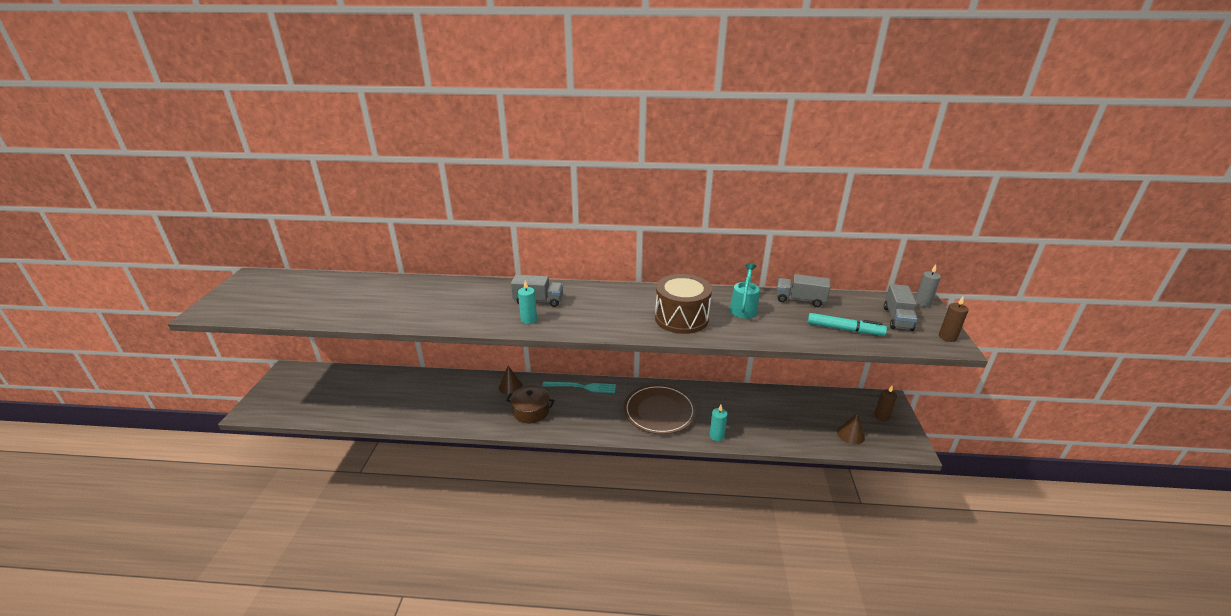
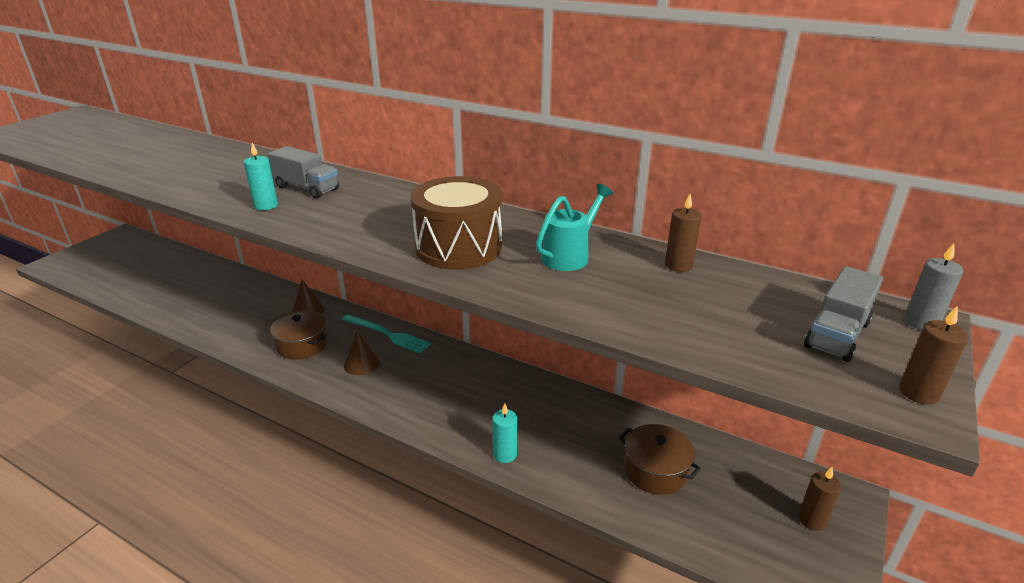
camera: 25 degrees right, 0 degrees up
brown plate [624,384,696,434] -> none
grey truck [777,274,830,307] -> brown candle [665,194,701,272]
turquoise marker [808,313,887,336] -> none
brown cone [837,412,865,445] -> brown cone moved to [344,331,380,375]
none -> brown pot [619,424,701,495]

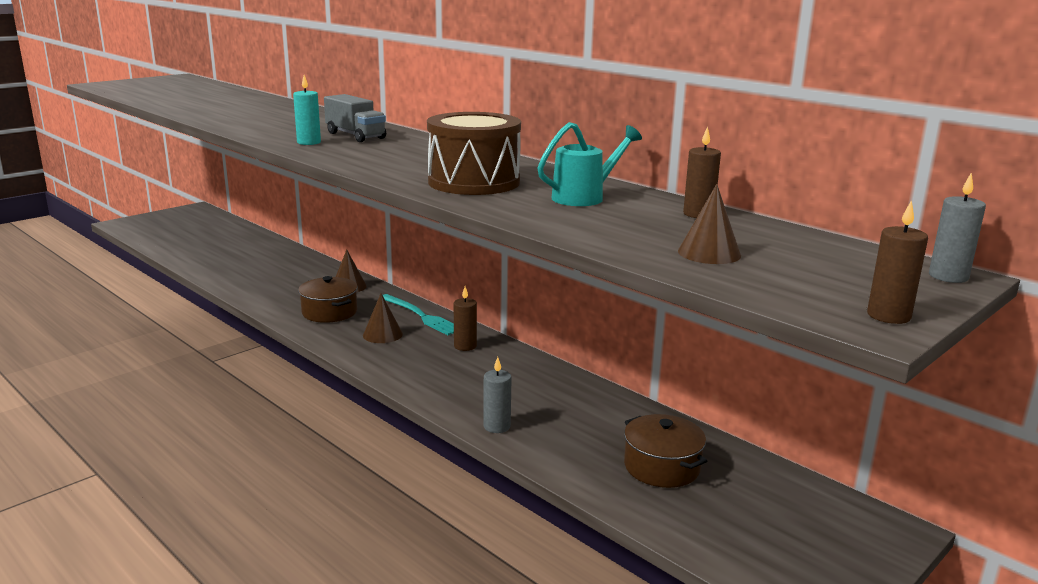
camera: 15 degrees right, 10 degrees down
turquoise candle [492,403,517,463] -> grey candle [483,357,512,433]
brown candle [798,467,841,531] -> brown candle moved to [454,287,477,351]
grey truck [804,266,883,362] -> none
none -> brown cone [678,184,741,264]

